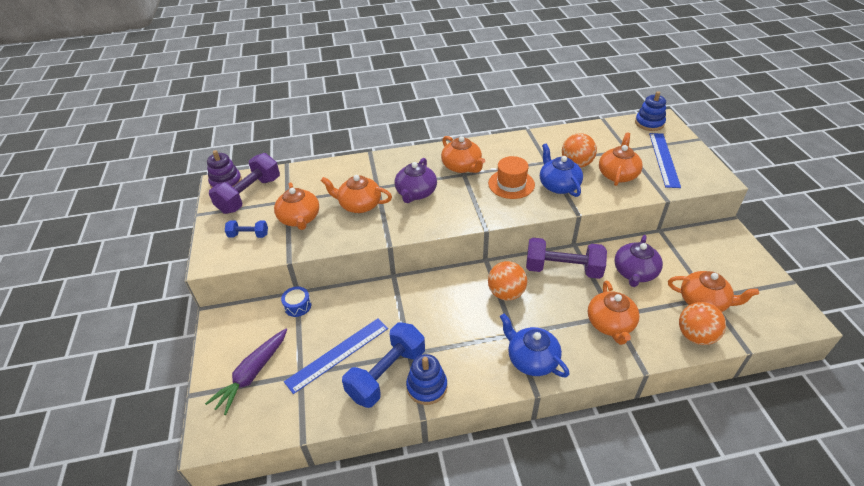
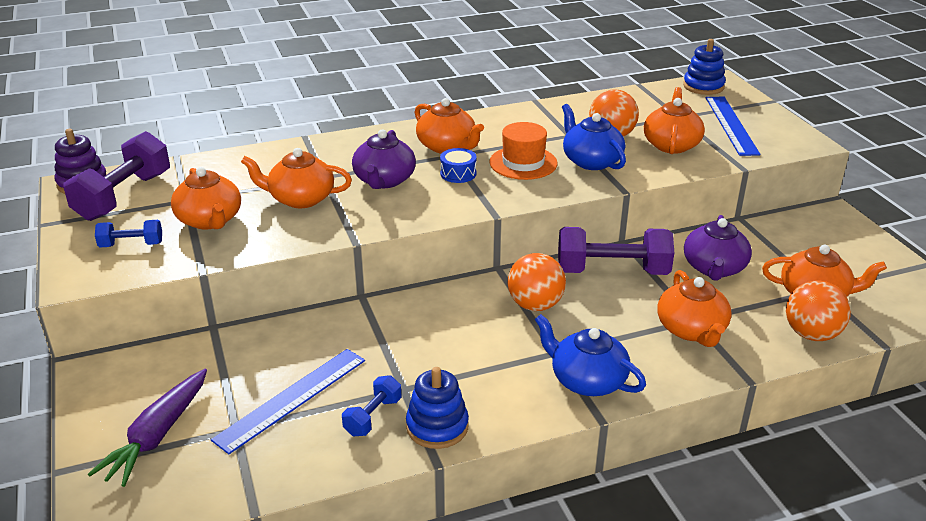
camera: 10 degrees left, 10 degrees down
blue drum [281,287,311,317] -> blue drum moved to [440,148,477,183]
blue dumbbell [342,323,425,408] -> blue dumbbell [342,375,402,436], size x0.51

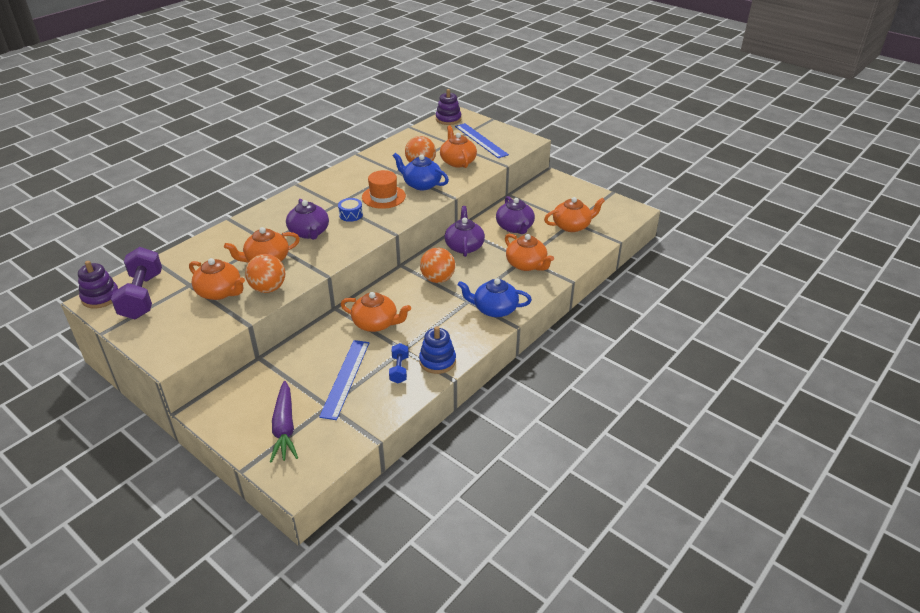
camera: 30 degrees left, 5 degrees up
blue dumbbell [95,220,162,248] -> none
orange teapot [414,98,484,153] -> orange teapot moved to [340,292,411,332]
purple dumbbell [558,227,674,275] -> purple teapot [445,206,485,257]
blue stacking toy [683,39,726,95] -> purple stacking toy [436,89,461,125]
orange ball [786,281,851,341] -> orange ball moved to [245,254,285,293]

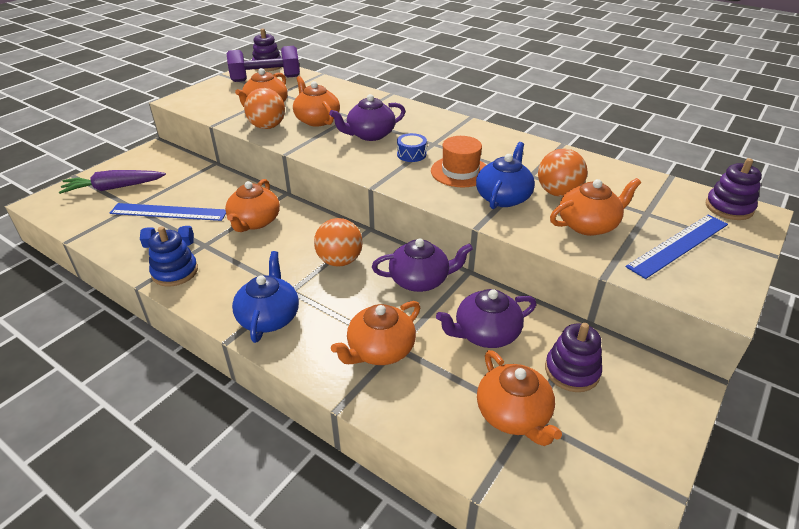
camera: 85 degrees right, 0 degrees up
none -> purple stacking toy [545,323,602,392]

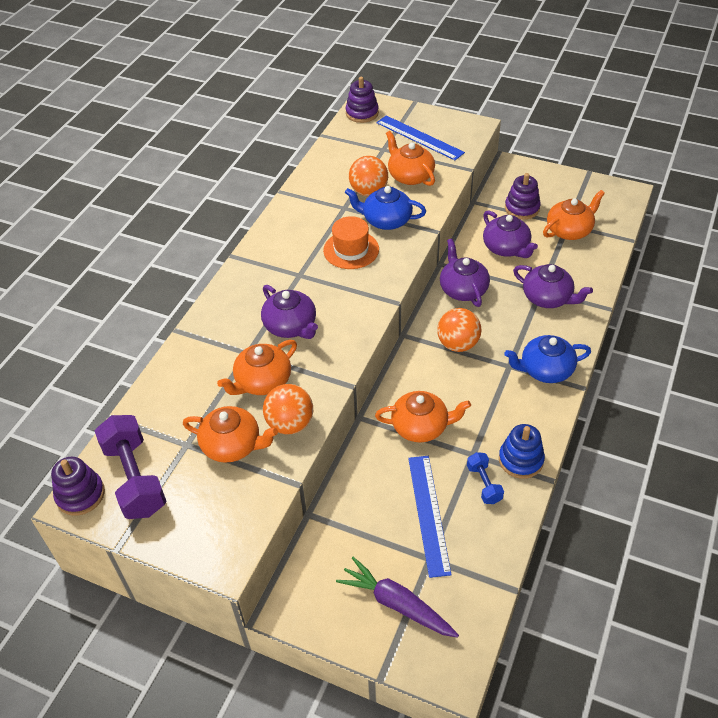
camera: 100 degrees left, 10 degrees up
purple carrot [59,170,166,194] -> purple carrot turned 150 degrees clockwise [336,557,459,638]
orange teapot [331,301,420,365] -> purple teapot [513,264,593,308]
blue drum [397,133,427,162] -> none

